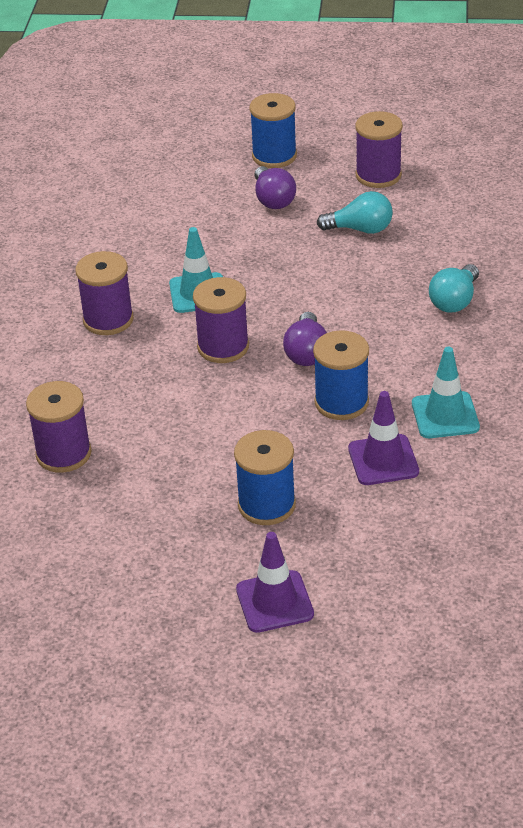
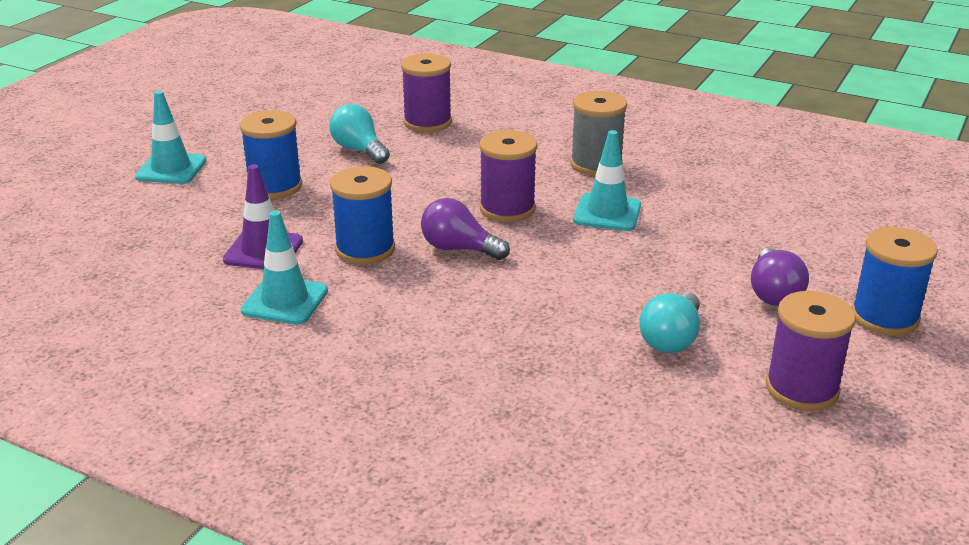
camera: 110 degrees right, 10 degrees down
purple spool [75,251,134,335] -> grey spool [570,91,627,176]
purple traffic cone [236,532,314,633] -> turquoise traffic cone [135,91,207,184]
purple light bulb [254,166,296,209] -> purple light bulb turned 90 degrees counterclockwise [751,248,809,306]
turquoise light bulb [429,264,479,313] -> turquoise light bulb moved to [329,104,390,164]

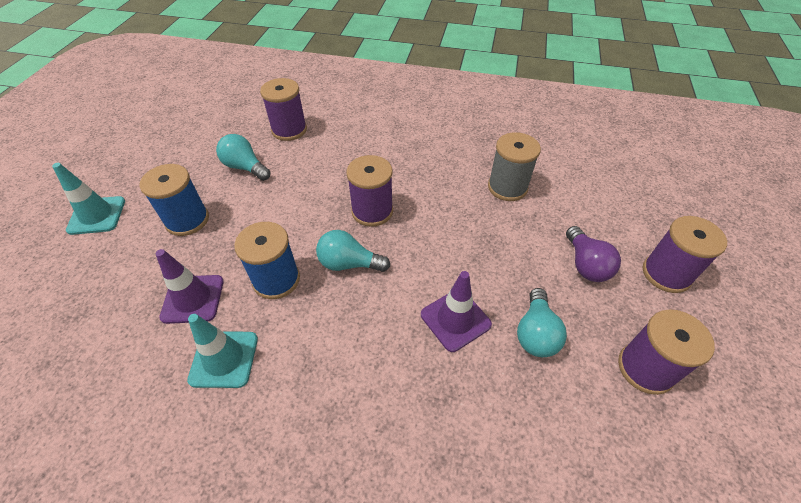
camera: 15 degrees left, 20 degrees up
purple light bulb [421,198,510,260] -> turquoise light bulb [316,230,390,272]
grey spool [570,91,627,176] -> grey spool moved to [488,132,541,201]
turquoise traffic cone [573,130,641,231] -> none
blue spool [852,227,938,336] -> purple spool [643,216,727,293]
none -> purple traffic cone [421,271,492,352]

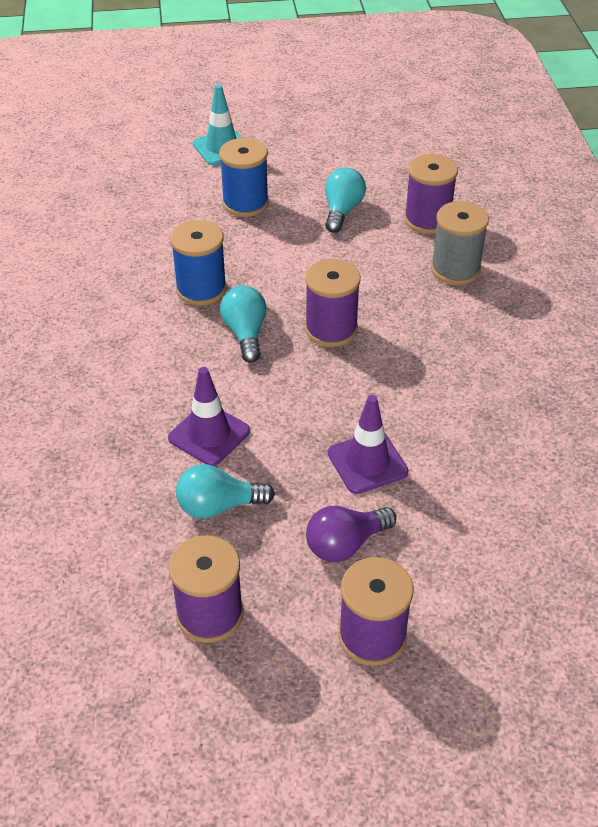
camera: 70 degrees right, 5 degrees down
purple traffic cone [156,249,224,324] -> purple traffic cone moved to [328,395,408,494]
turquoise traffic cone [187,314,258,388] -> none
grey spool [488,132,541,201] -> grey spool moved to [431,201,489,285]

